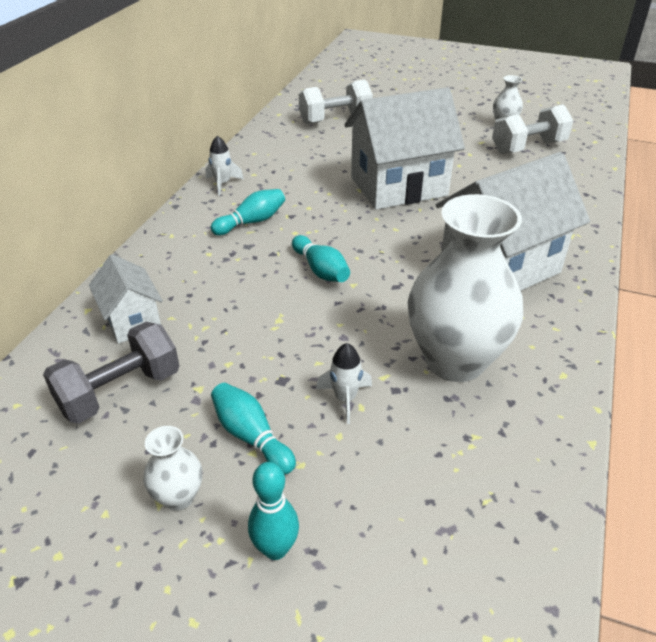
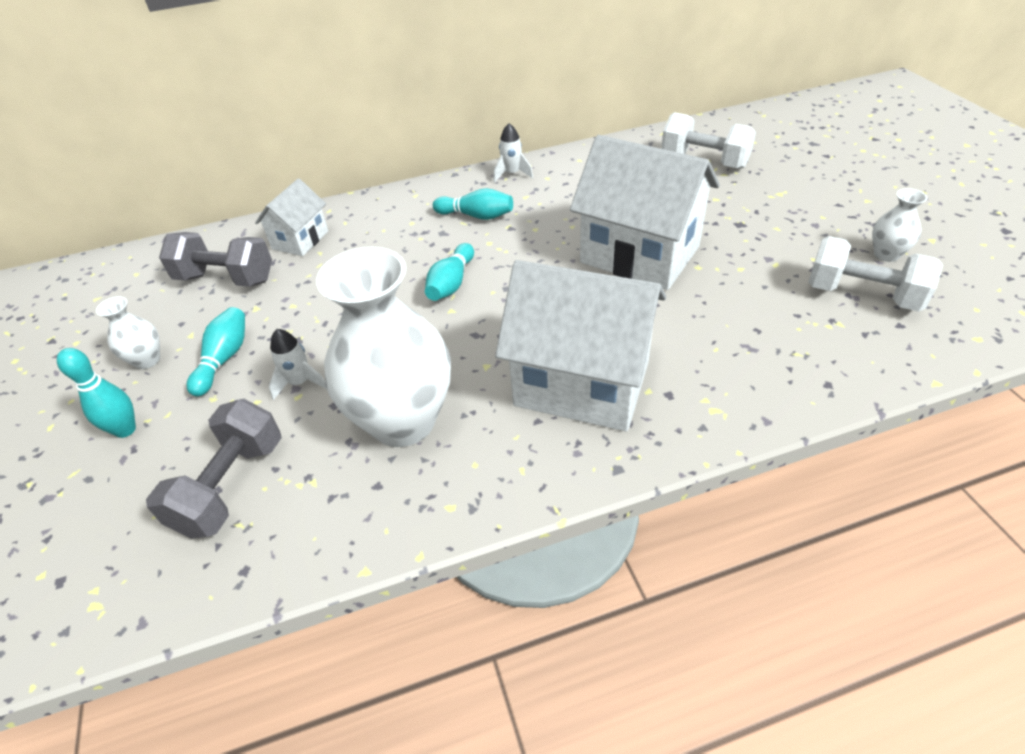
camera: 55 degrees right, 5 degrees up
none -> grey dumbbell [146,399,282,539]

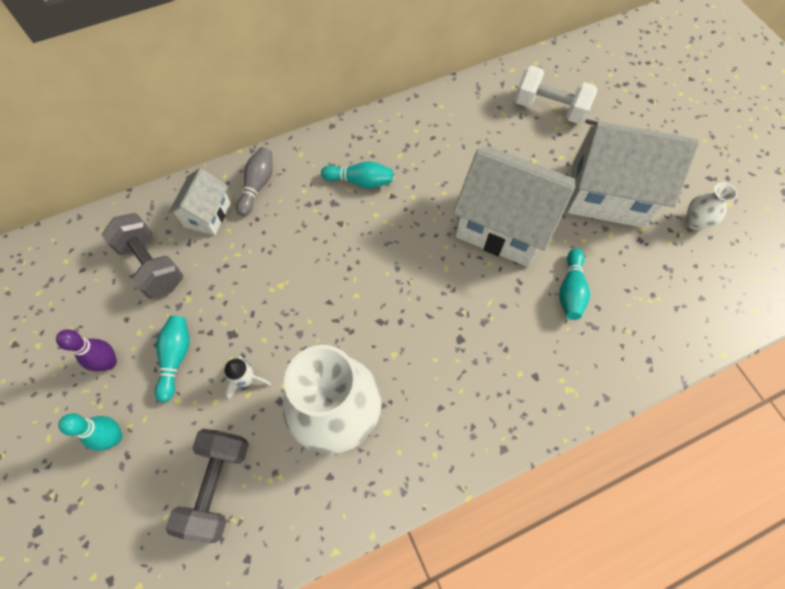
camera: 10 degrees left, 20 degrees up
white vase [96,297,160,369] -> purple bowling pin [56,329,117,371]
grey dumbbell [159,232,272,287] -> grey dumbbell turned 45 degrees clockwise [102,213,184,299]
turquoise bowling pin [425,243,474,301] -> turquoise bowling pin moved to [559,248,590,320]
white rocket [493,123,533,182] -> none
white house [495,260,666,432] -> white house moved to [567,119,699,228]
white dumbbell [809,236,943,312] -> none
none -> grey bowling pin [236,147,273,216]

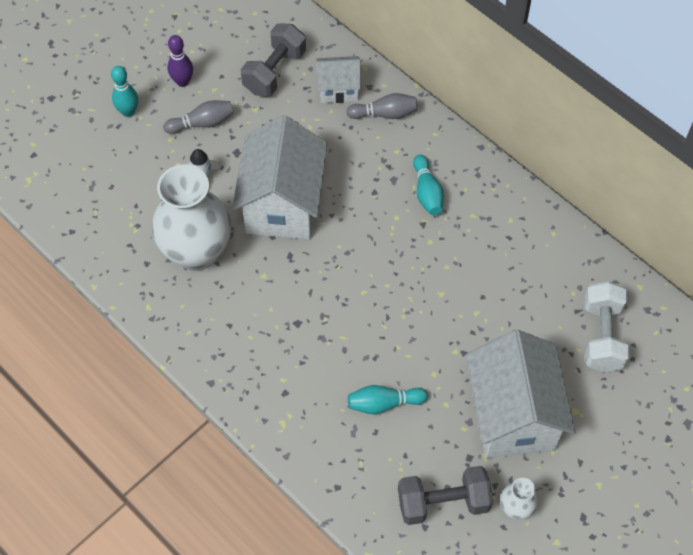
camera: 70 degrees right, 5 degrees down
turquoise bowling pin [155,316,189,402] -> grey bowling pin [163,100,234,134]
grey dumbbell [165,429,249,543] -> grey dumbbell moved to [398,466,493,525]
white house [453,146,575,267] -> white house moved to [232,115,327,239]

